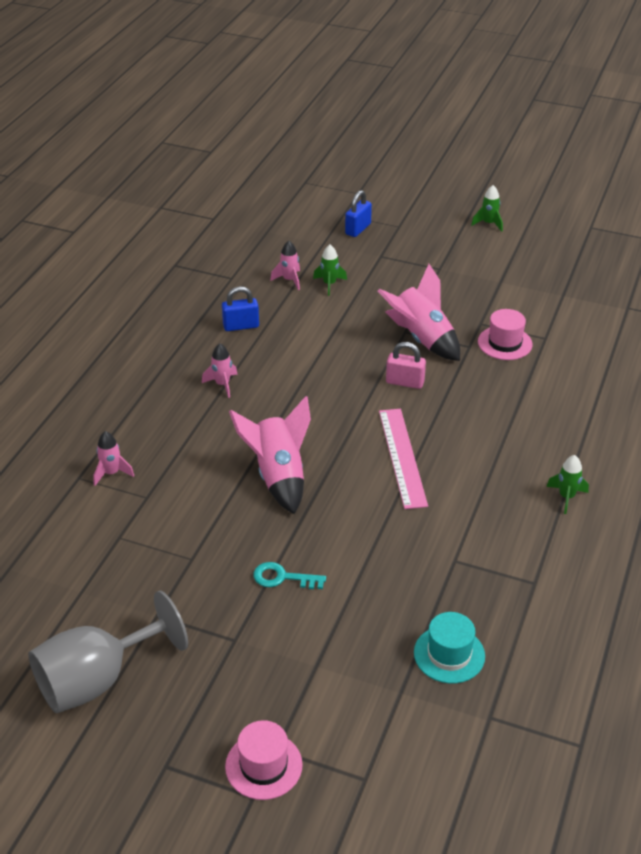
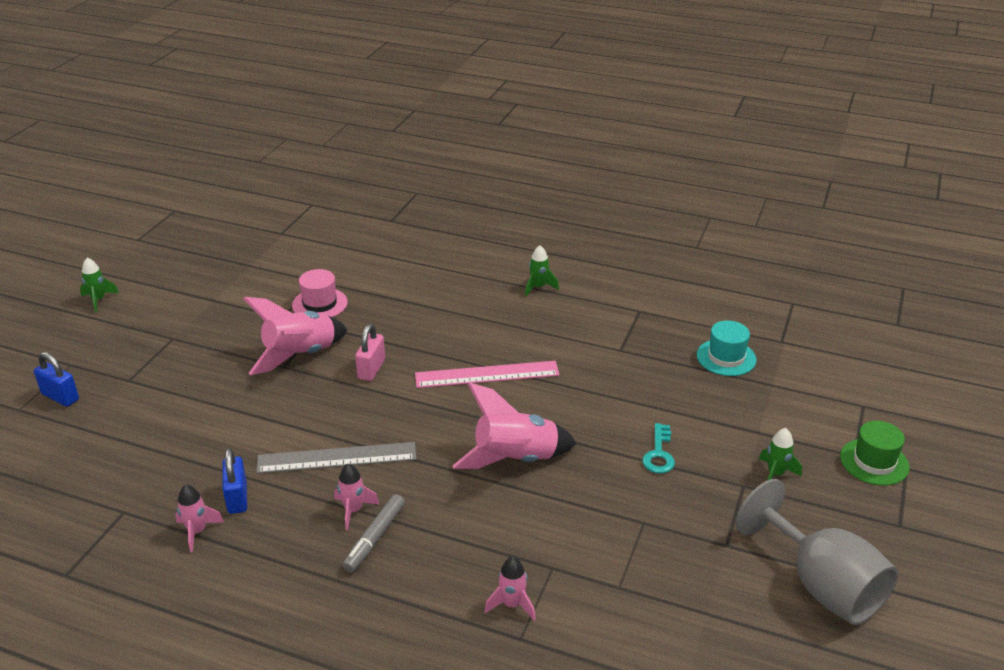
camera: 90 degrees left, 5 degrees down
pink hat [225,720,303,800] -> green hat [840,421,909,486]
pink rocket [270,241,300,290] -> pink rocket moved to [175,484,224,553]
green rocket [313,245,347,296] -> green rocket moved to [759,428,802,480]
none -> grey ruler [256,442,416,474]
none -> grey marker [342,494,405,573]

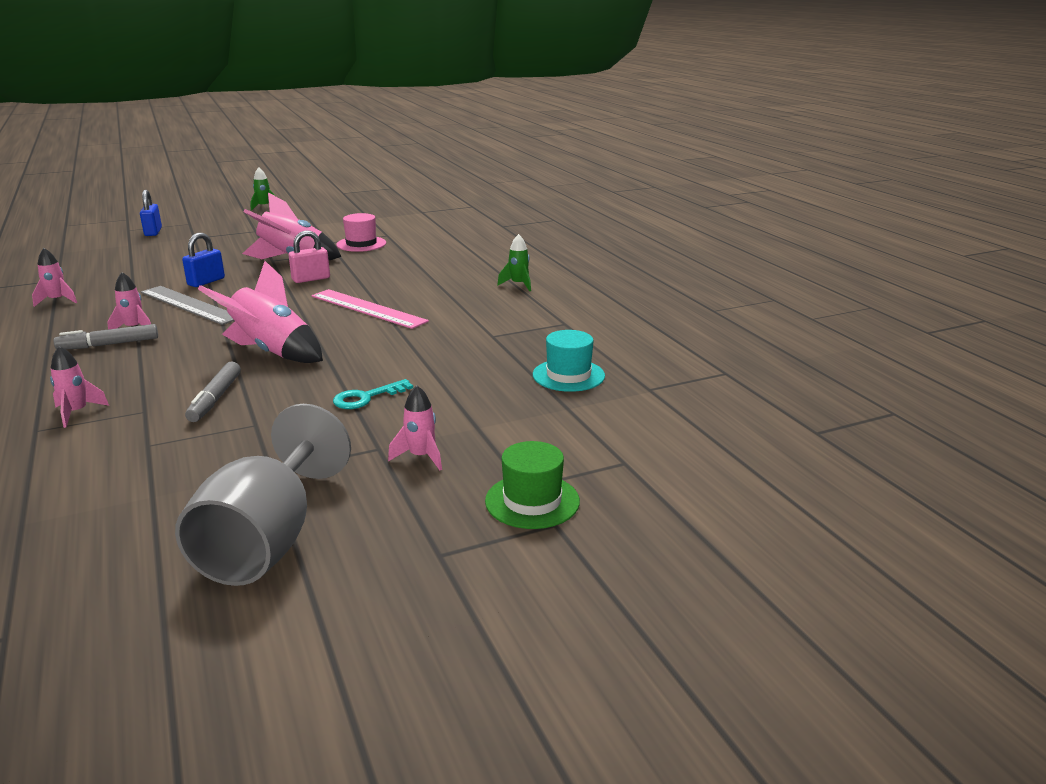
camera: 45 degrees right, 10 degrees down
blue padlock [222,448,247,514] -> blue padlock moved to [182,233,225,287]
green rocket [759,428,802,480] -> pink rocket [388,385,442,470]
none -> grey marker [185,361,241,422]

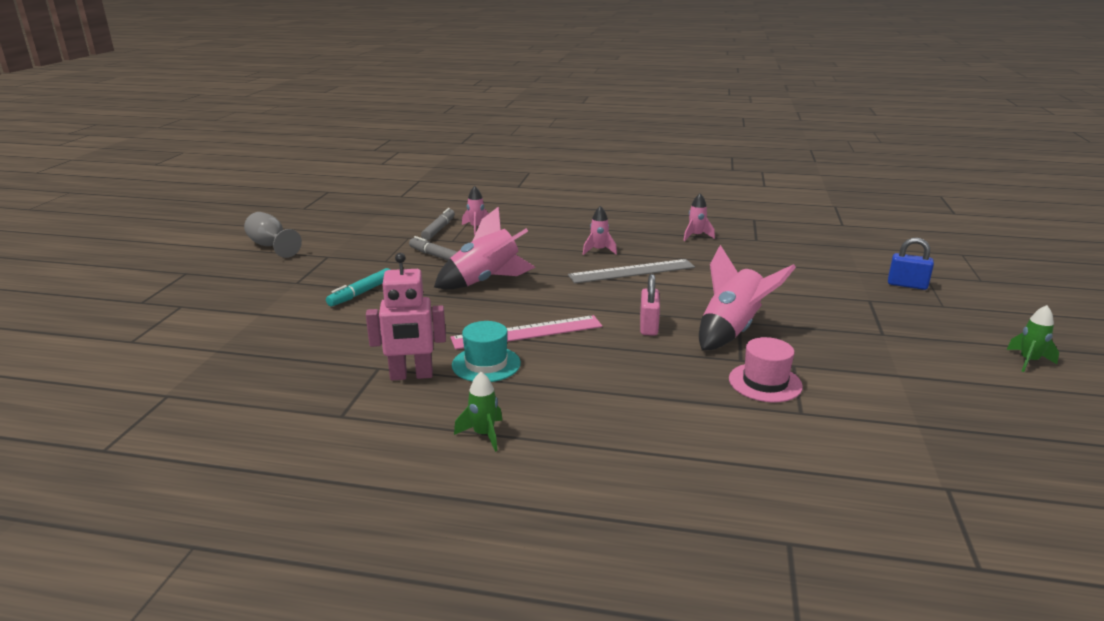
camera: 125 degrees right, 0 degrees up
grey marker [54,324,158,349] -> grey marker moved to [421,208,455,240]
grey goblet [175,404,351,586] -> grey goblet [244,212,302,258], size x0.63
blue padlock [182,233,225,287] -> none
turquoise key [333,379,413,409] -> turquoise marker [326,268,390,306]
pink rocket [388,385,442,470] -> none
green hat [485,441,580,529] -> none
turquoise hat [533,330,605,392] -> turquoise hat moved to [452,321,521,382]
none -> pink robot [366,253,446,380]

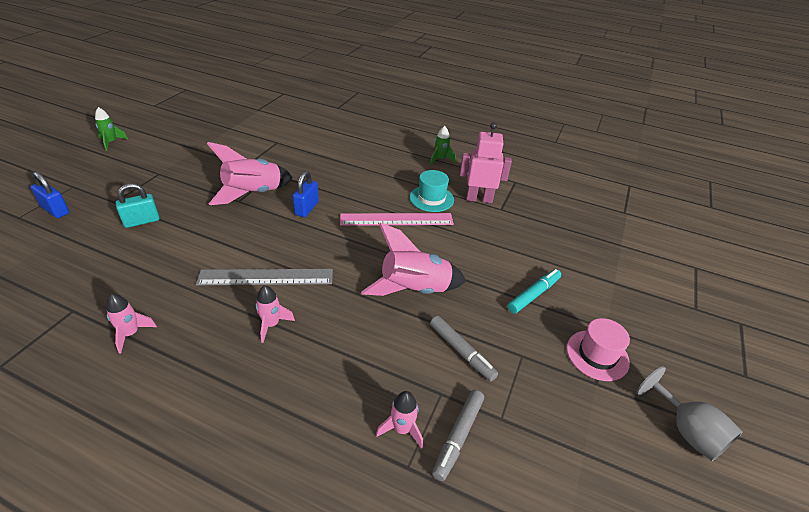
camera: 170 degrees left, 15 degrees up
pink padlock [640,274,660,336] -> blue padlock [293,171,319,217]
pink hat [729,337,803,402] -> pink hat moved to [567,318,630,381]
none -> turquoise padlock [116,183,160,228]

